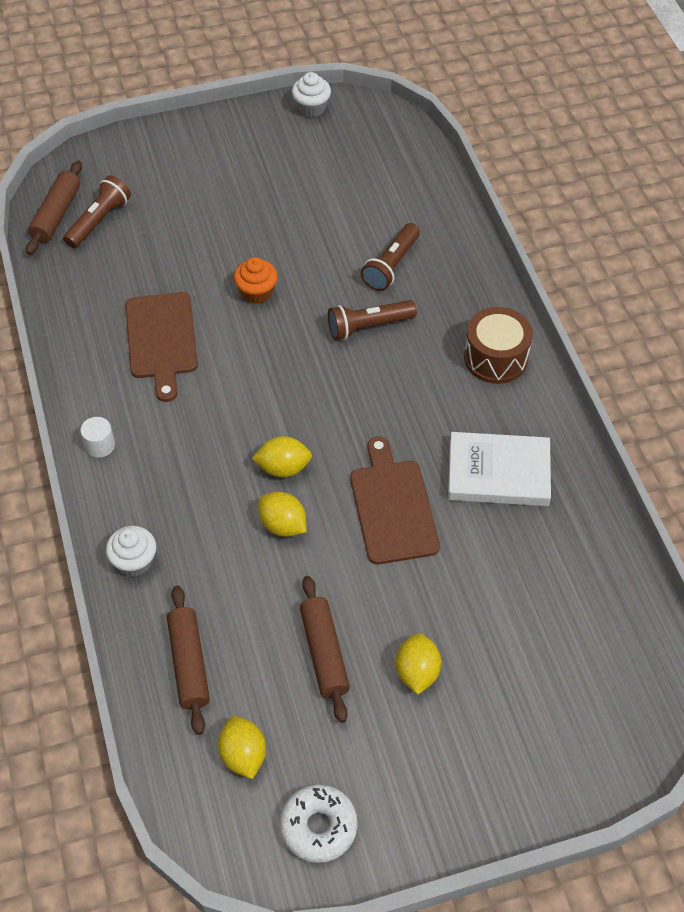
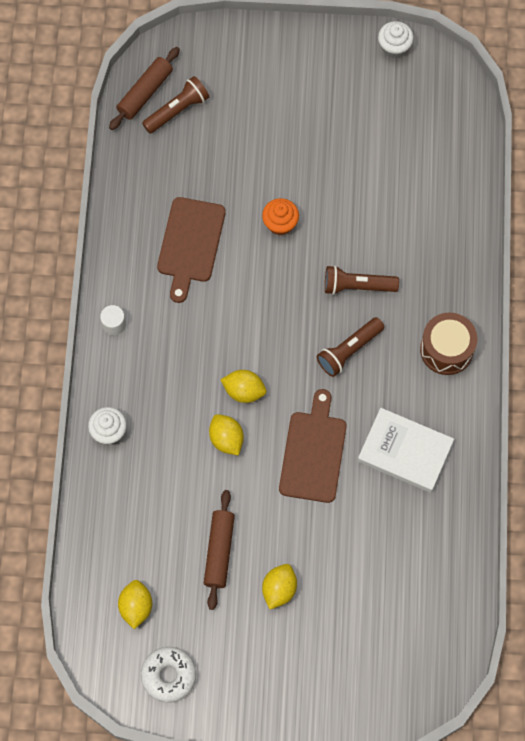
camera: 20 degrees right, 15 degrees up
brown rolling pin [167,585,210,735] -> none
brown flashlight [361,223,420,291] -> brown flashlight moved to [317,317,384,377]

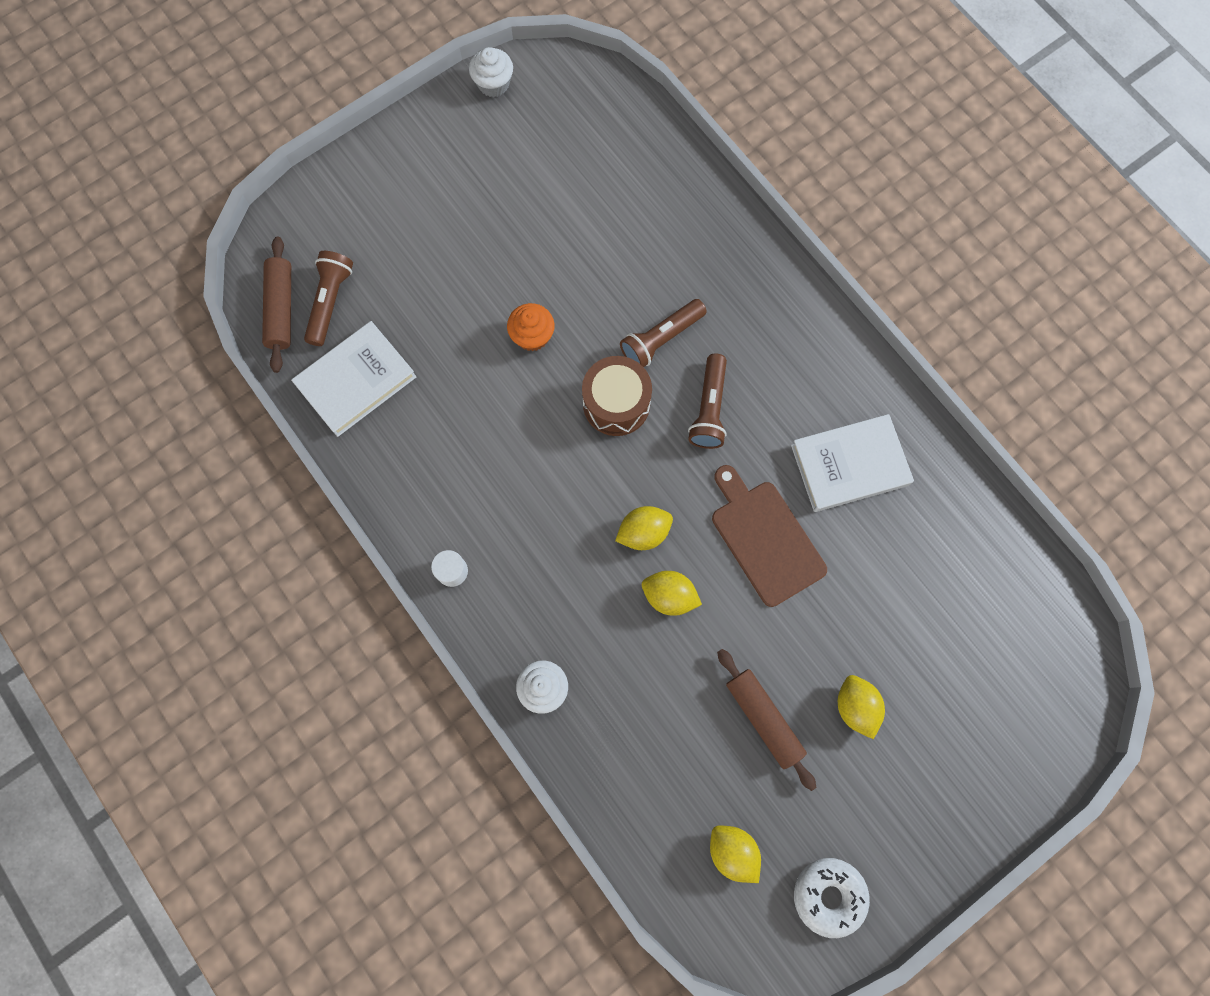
camera: 40 degrees left, 5 degrees up
brown cutting board [157,197,226,303] -> none
brown drum [420,313,477,375] -> brown drum moved to [582,356,652,436]
none -> white book [291,321,416,437]

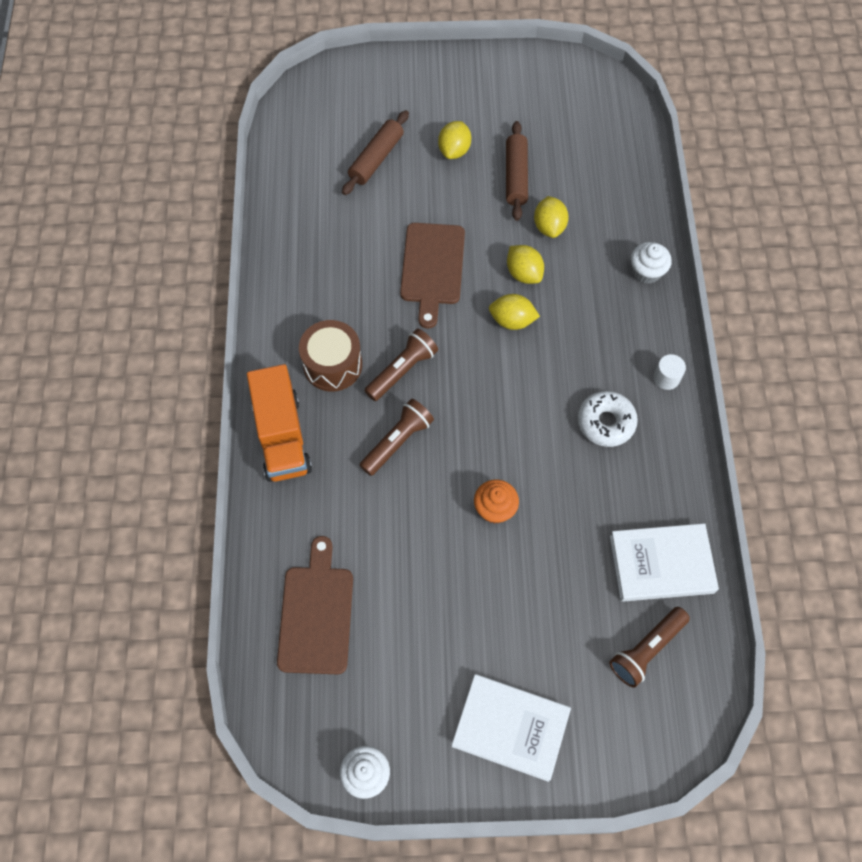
camera: 145 degrees left, 10 degrees down
brown rolling pin [262,237,291,373] -> brown rolling pin moved to [342,110,409,195]
brown drum [582,356,652,436] -> brown drum moved to [299,320,362,392]
brown flashlight [620,299,707,367] -> brown flashlight turned 45 degrees counterclockwise [360,399,434,476]
yellow lemon [710,826,761,883] -> yellow lemon moved to [534,196,569,238]
white book [791,414,914,512] -> white book moved to [452,674,571,782]
white donut [794,858,870,938] -> white donut moved to [578,391,638,447]
none -> orange truck [247,364,312,482]
none -> brown cutting board [277,536,353,674]

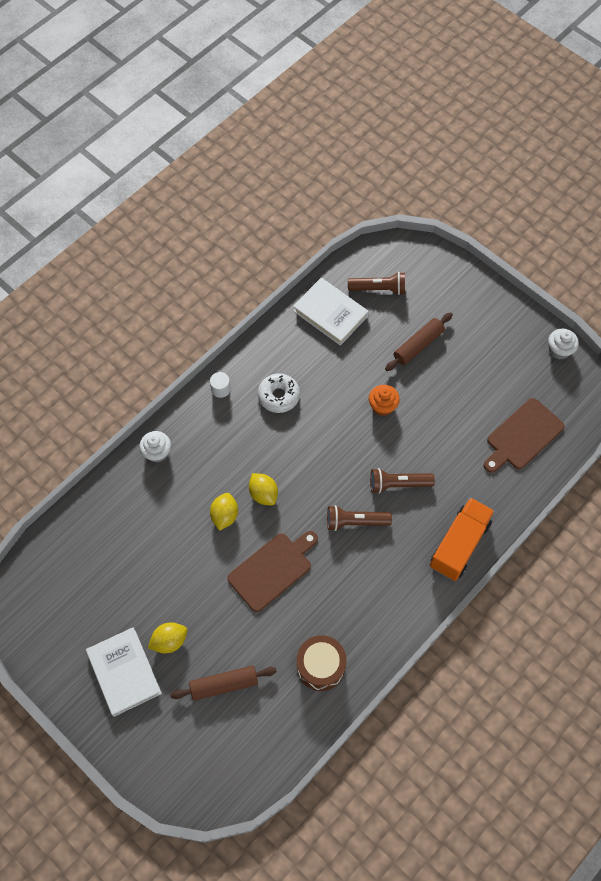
camera: 135 degrees left, 0 degrees up
brown drum [299,320,362,392] -> brown drum moved to [297,635,347,691]
white book [452,674,571,782] -> white book moved to [86,627,162,717]
brown rolling pin [506,121,528,221] -> brown rolling pin moved to [385,312,453,371]
yellow lemon [534,196,569,238] -> none

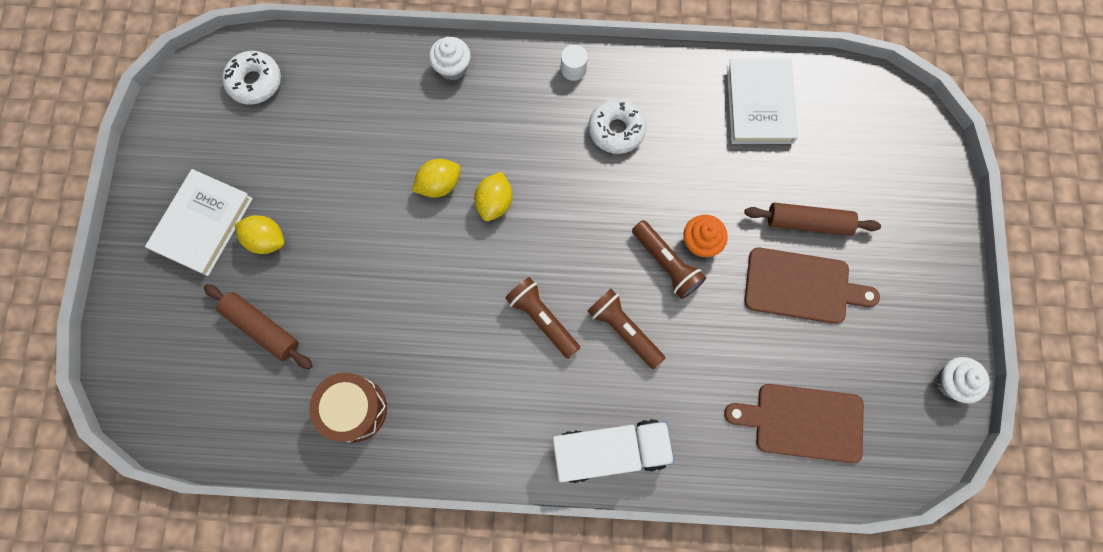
camera: 50 degrees right, 10 degrees up
brown cutting board [227,531,318,612] -> brown cutting board moved to [744,247,880,324]
brown flashlight [348,272,405,295] -> brown flashlight moved to [632,220,706,299]
orange truck [430,497,495,581] -> white truck [553,419,674,483]
none -> white donut [222,51,281,105]

